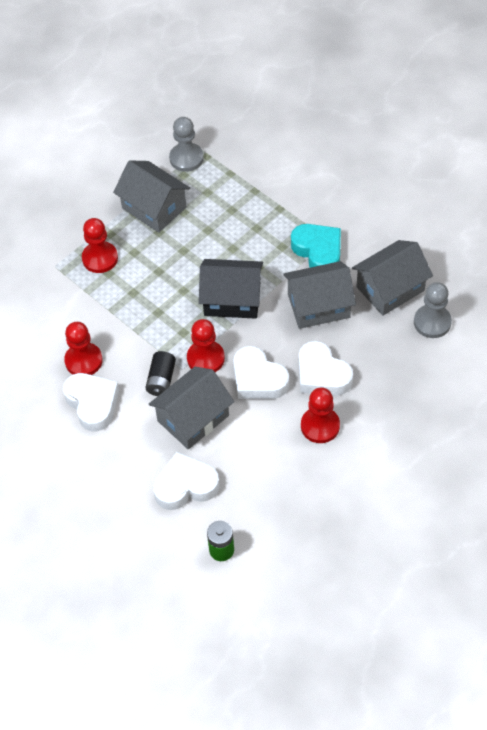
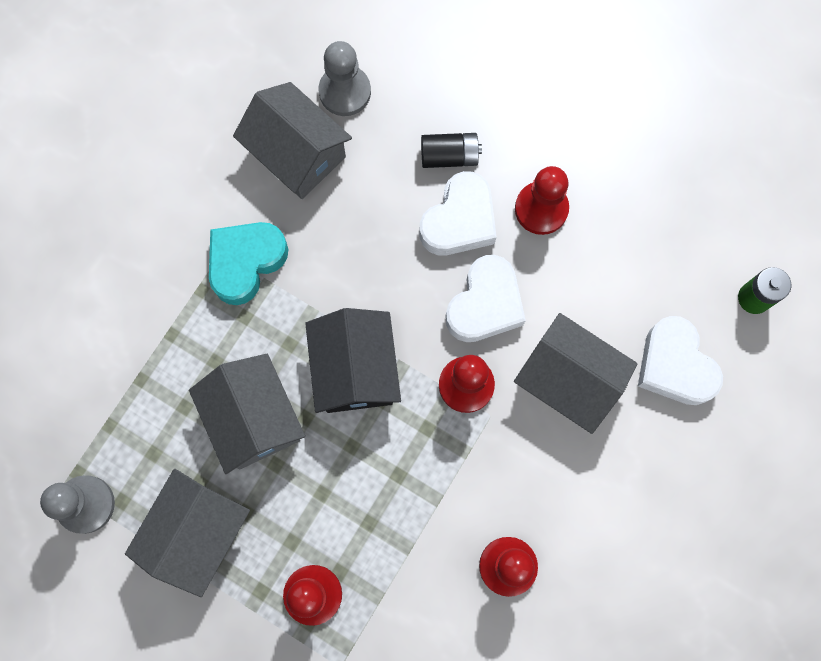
camera: 105 degrees left, 20 degrees up
white heart [63,373,119,431] -> none
black battery [145,351,176,396] -> black battery moved to [421,133,482,168]
grey house [283,261,356,329] -> grey house moved to [189,354,305,474]

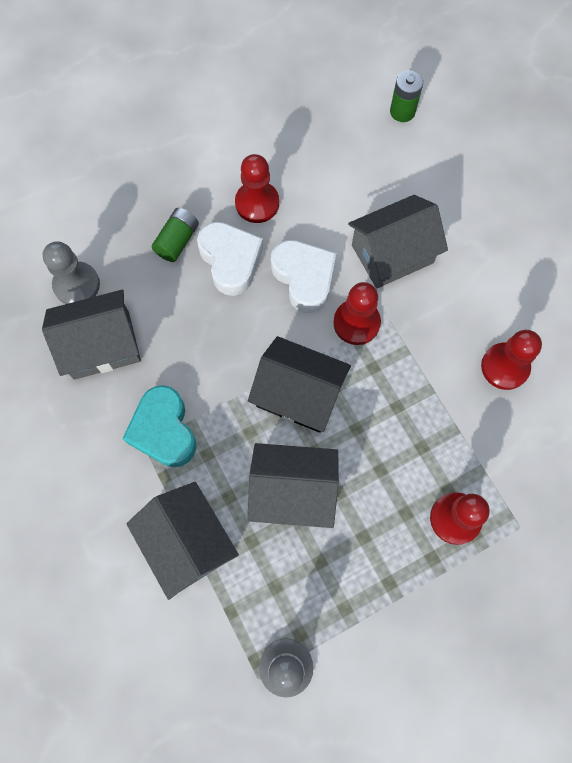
camera: 60 degrees left, 5 degrees down
grey house [125,469,250,597] -> grey house moved to [126,482,239,600]
black battery [421,133,482,168] -> green battery [152,208,199,262]
white heart [638,316,723,405] -> none

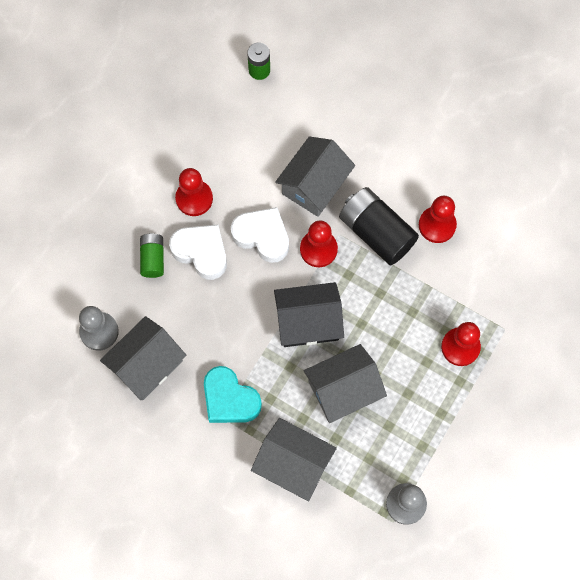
camera: 30 degrees left, 0 degrees up
none -> black battery [339,187,419,265]

